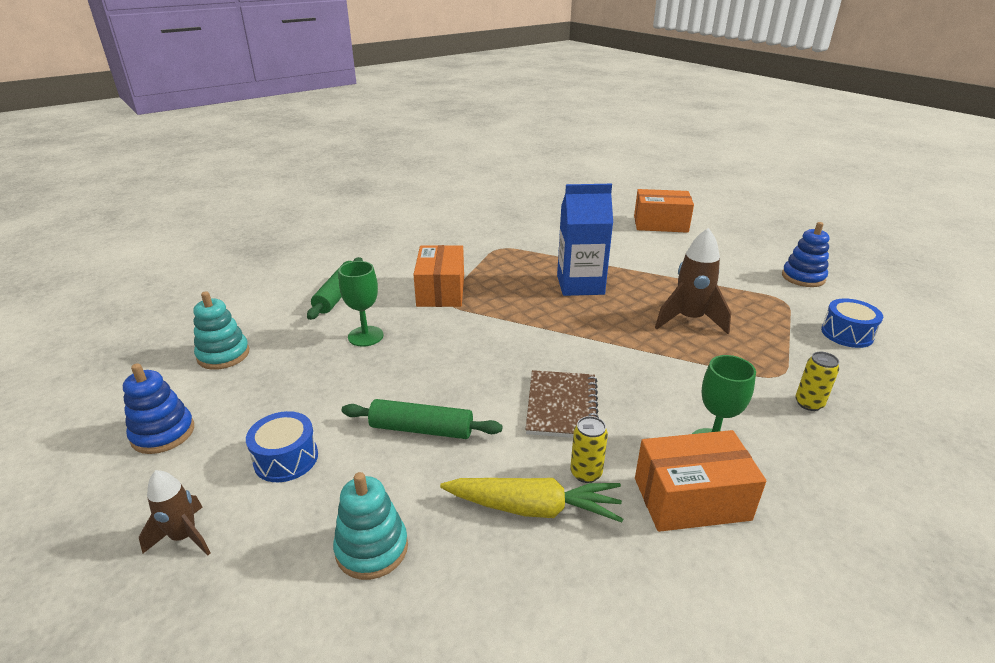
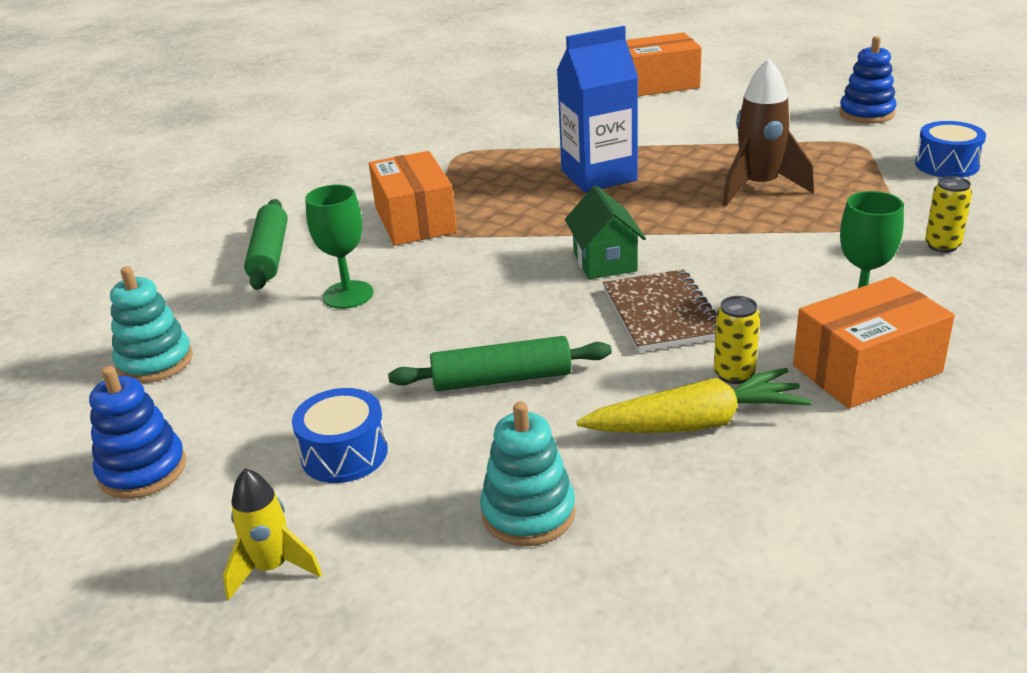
camera: 15 degrees left, 0 degrees up
brown rocket [139,470,211,556] -> yellow rocket [223,468,322,600]
none -> green house [565,186,646,279]

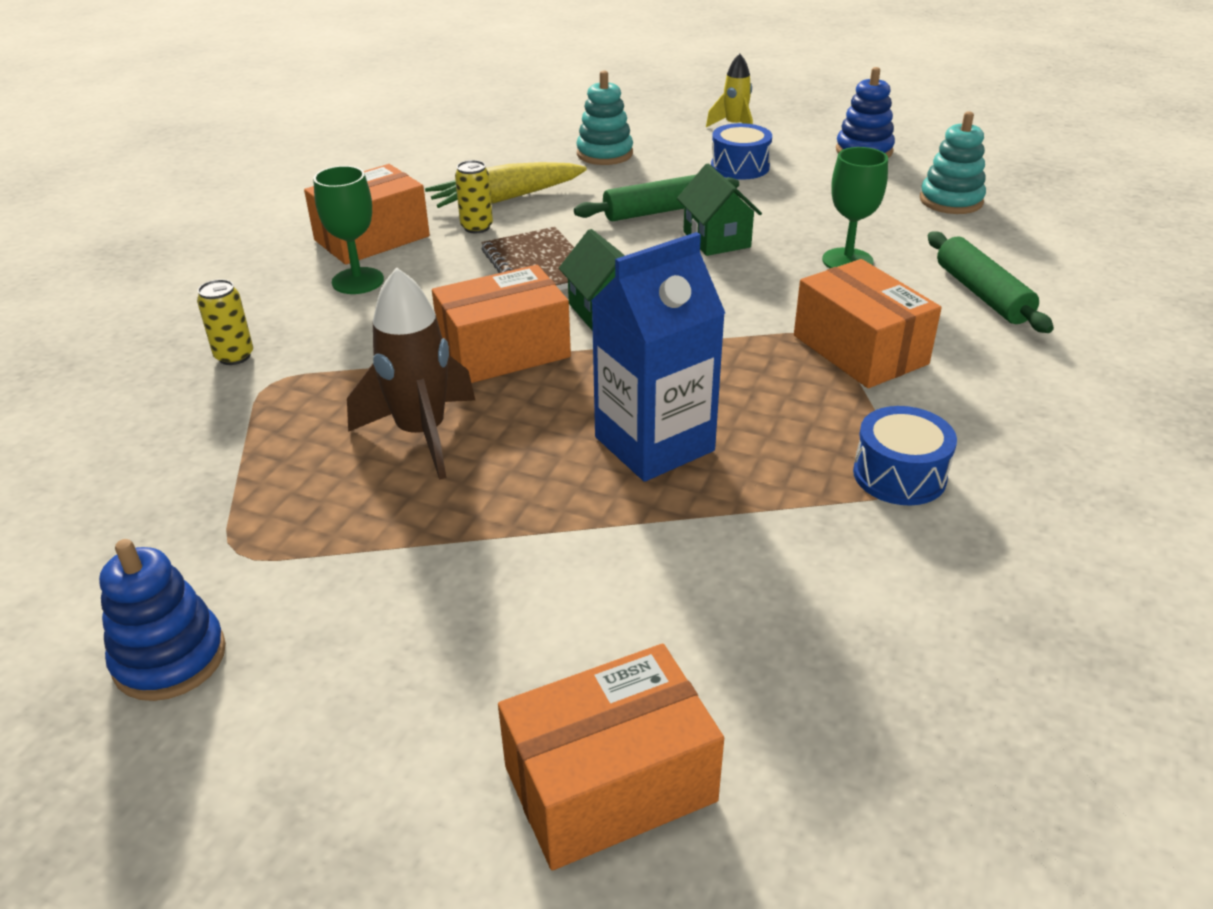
camera: 165 degrees right, 5 degrees up
blue drum [915,121,986,178] -> blue drum moved to [853,406,957,506]
none -> orange box [432,265,571,383]
none -> green house [677,163,762,256]

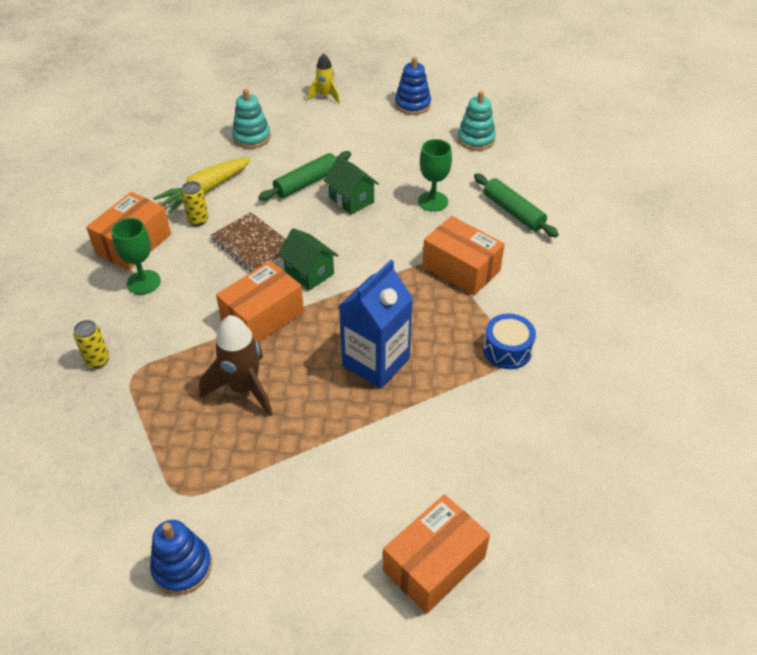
camera: 20 degrees left, 10 degrees up
blue drum [711,123,772,180] -> none

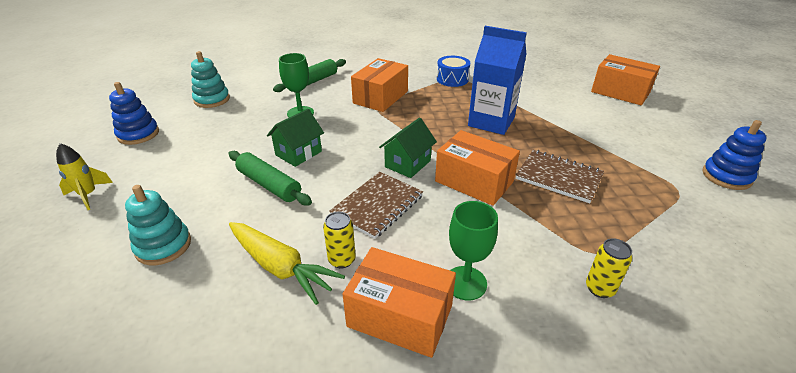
camera: 100 degrees left, 10 degrees down
brown rocket [199,315,273,417] -> brown notebook [516,150,604,203]

